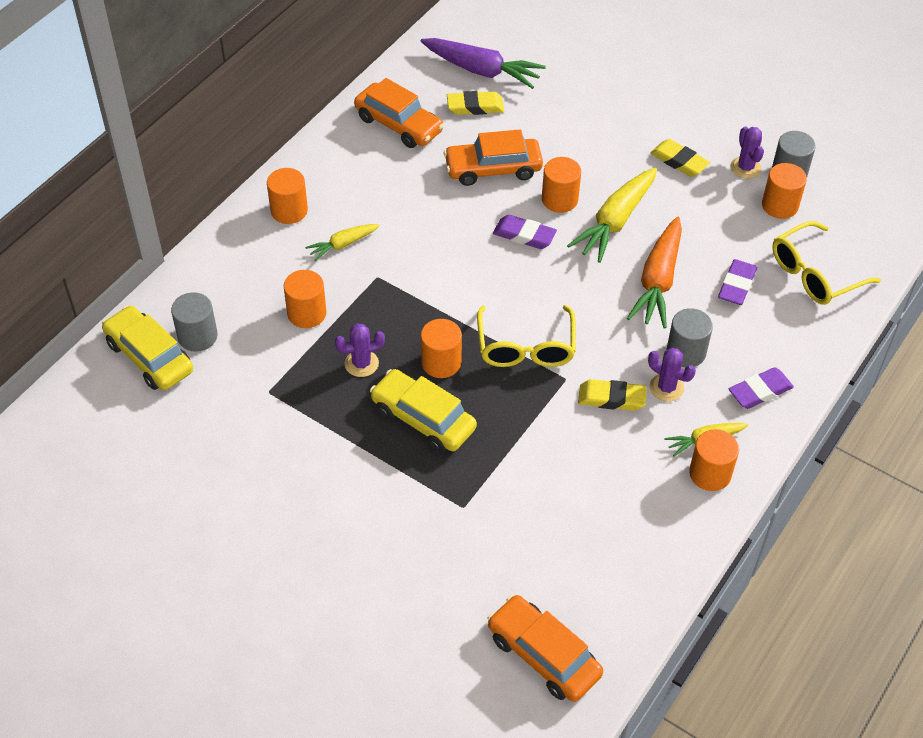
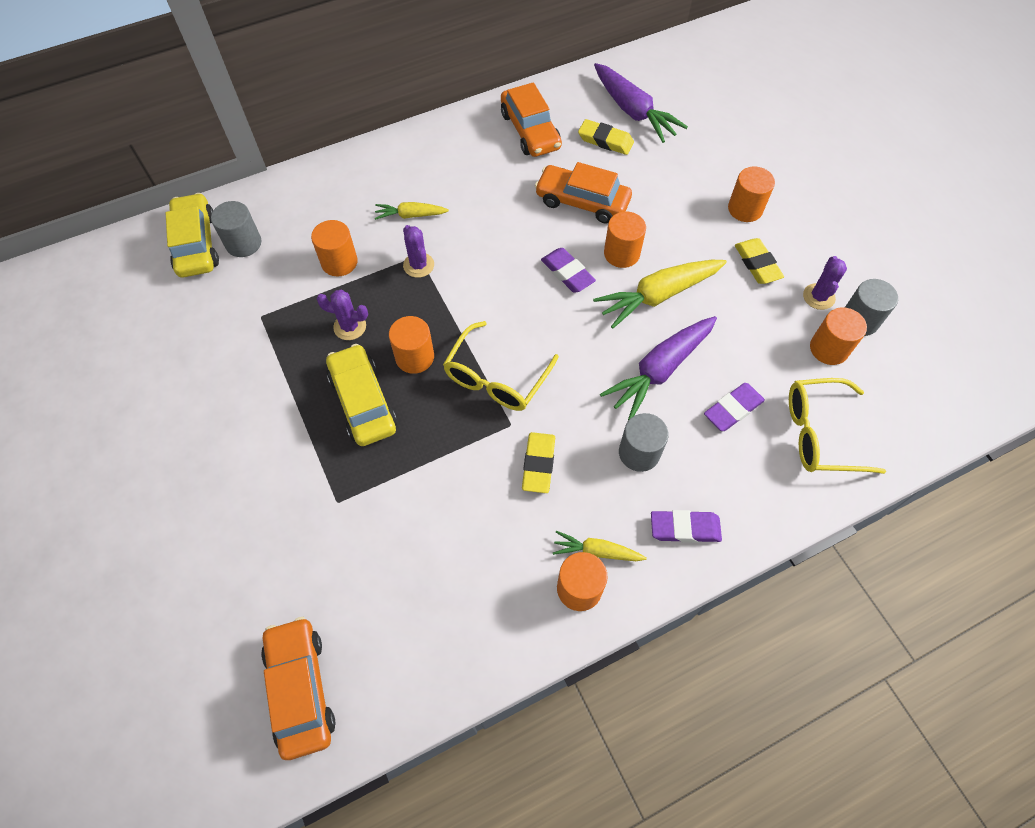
camera: 30 degrees right, 10 degrees up
orange cylinder [267,168,308,224] -> orange cylinder moved to [728,166,775,222]
yellow eraser [578,379,647,411] -> yellow eraser turned 60 degrees clockwise [522,432,555,493]
orange carrot [627,217,682,328] -> purple carrot [600,316,717,420]
purple cactus [648,348,696,401] -> purple cactus moved to [403,225,434,278]

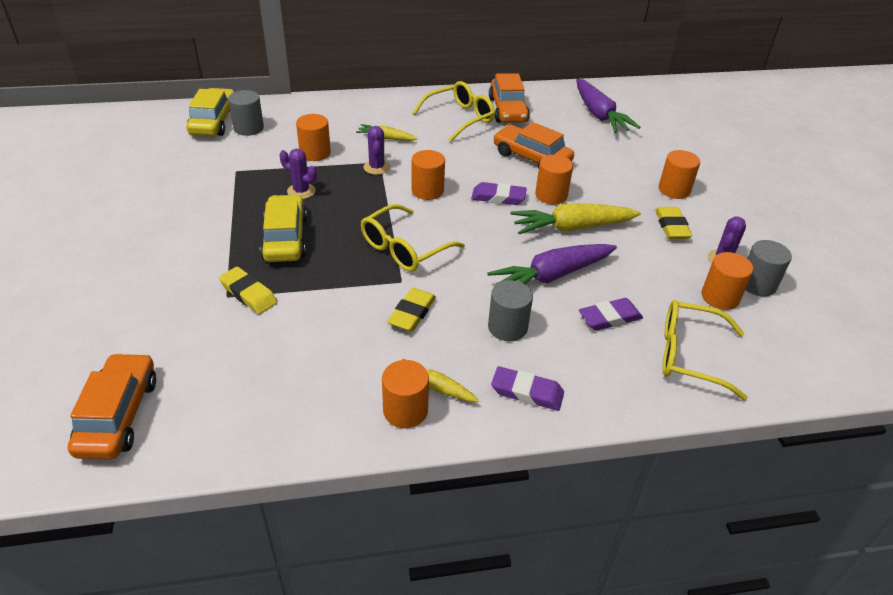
camera: 15 degrees right, 20 degrees down
orange cylinder [389,316,434,374] -> orange cylinder moved to [412,150,445,200]
purple eraser [541,248,596,293] -> purple eraser turned 60 degrees counterclockwise [471,182,527,205]
yellow eraser [578,119,634,155] -> yellow eraser moved to [219,267,278,314]
none -> yellow glasses [413,81,495,142]

